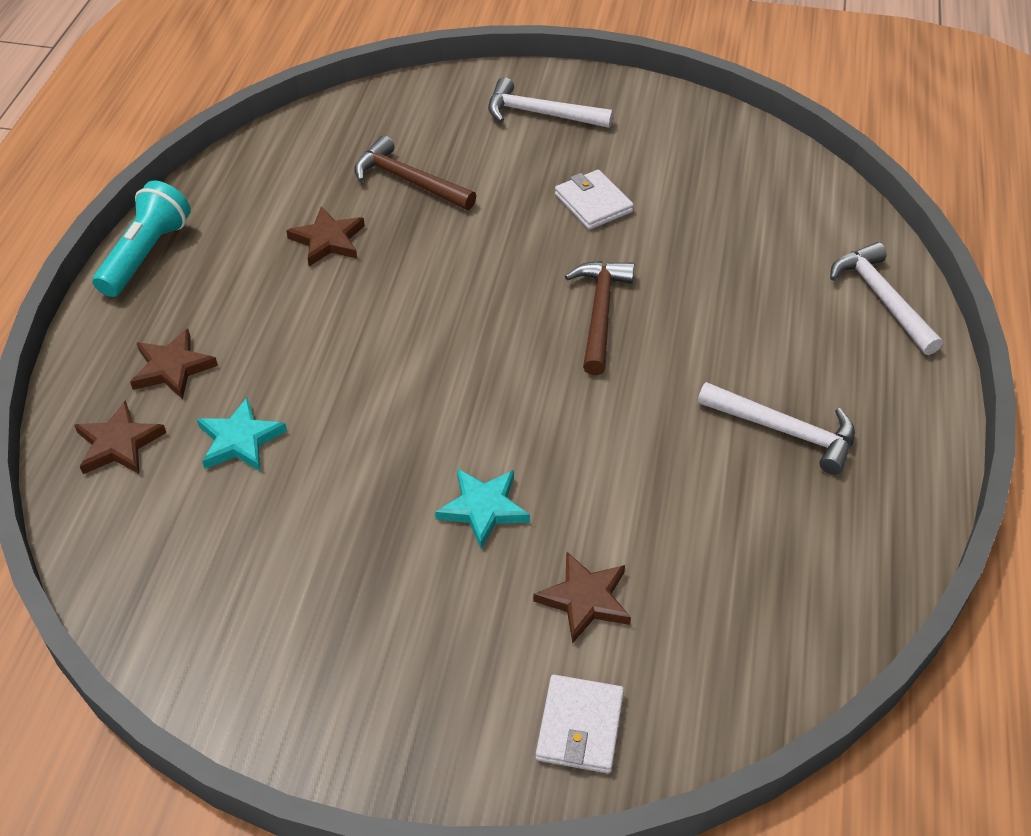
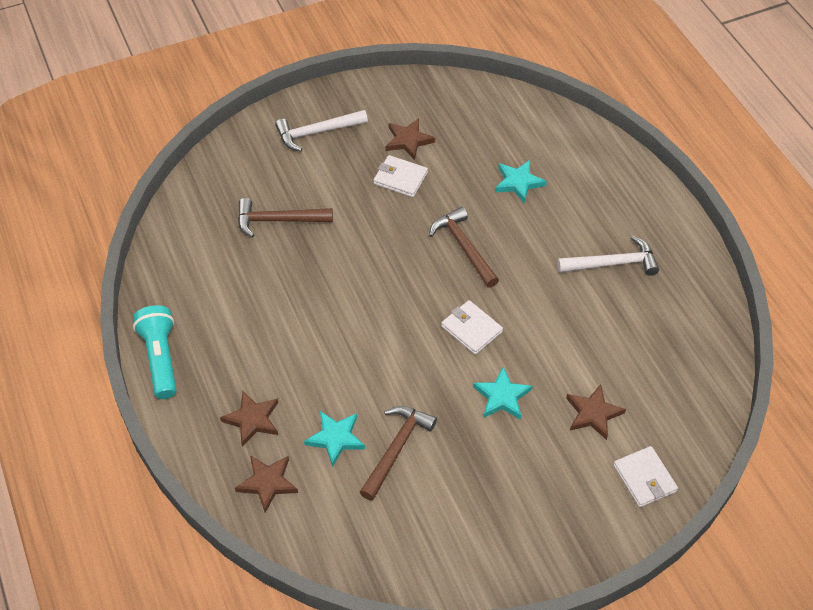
camera: 35 degrees left, 5 degrees up
brown star [286,206,365,266] -> brown star moved to [385,118,435,160]
white hammer [830,242,943,355] -> none
none -> brown hammer [360,406,437,501]
none -> white wallet [441,300,503,355]
none -> turquoise star [495,160,547,204]

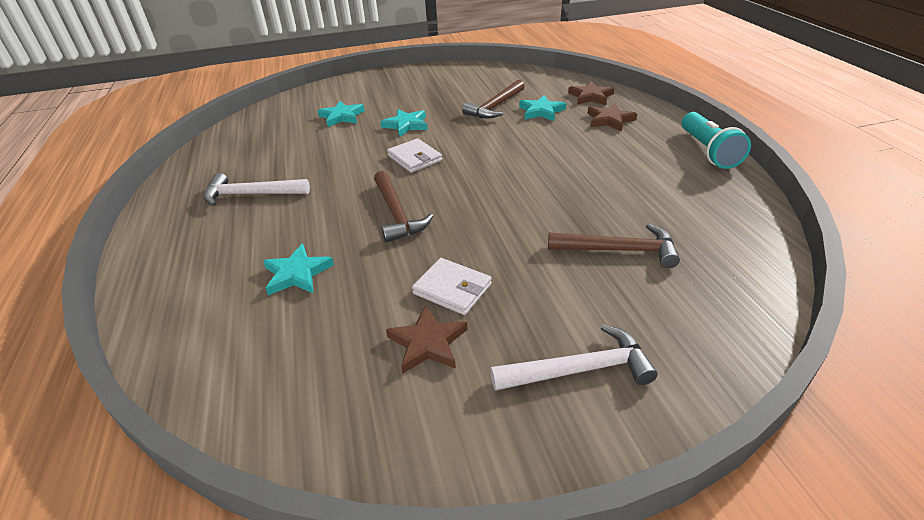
camera: 170 degrees left, 15 degrees down
brown star [566,384,626,440] -> turquoise star [318,101,365,127]
white wallet [614,446,678,507] -> none

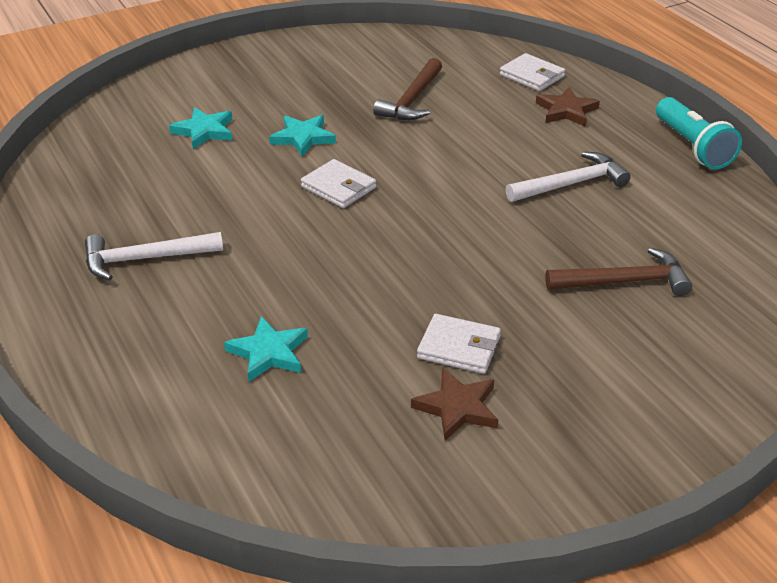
camera: 15 degrees left, 0 degrees up
brown hammer [374,171,433,243] -> none
white hammer [490,324,658,391] -> white hammer moved to [505,152,631,202]
turquoise star [519,95,566,121] -> none
brown star [568,81,615,105] -> white wallet [500,53,565,91]

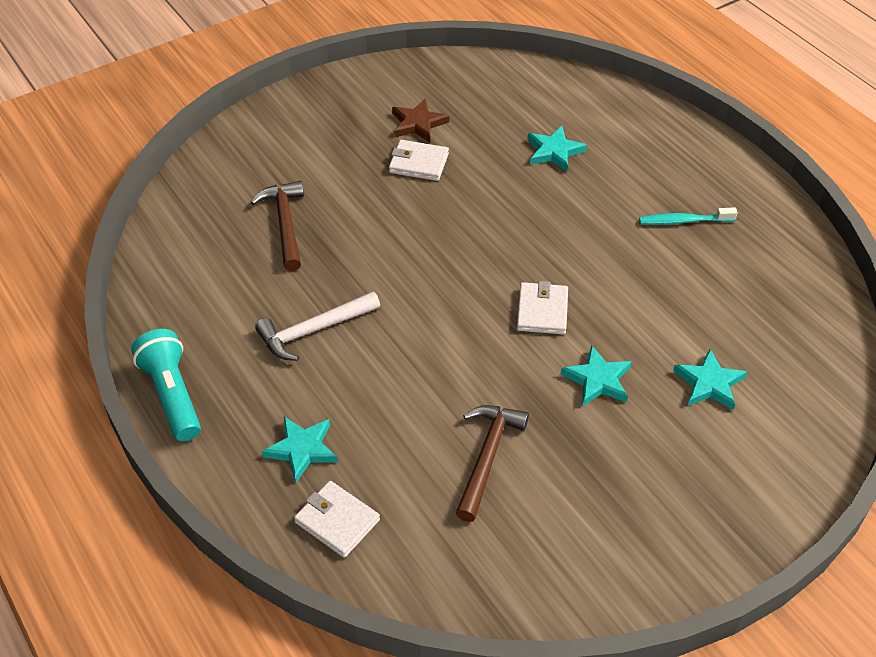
camera: 175 degrees right, 10 degrees up
white hammer [85,232,223,280] -> turquoise toothbrush [639,207,738,225]
white wallet [301,159,376,208] -> white wallet turned 60 degrees clockwise [517,281,568,334]
brown star [536,87,600,127] -> turquoise star [262,417,338,482]
brown hammer [545,248,692,296] -> brown hammer turned 90 degrees clockwise [251,181,304,271]

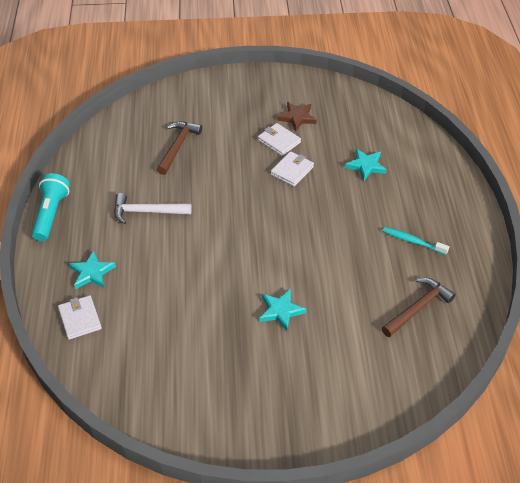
camera: 30 degrees right, 0 degrees up
brown hammer [456,405,529,522] -> brown hammer moved to [382,278,456,337]
white wallet [517,281,568,334] -> white wallet moved to [271,151,314,187]
turquoise star [673,349,747,410] -> none

